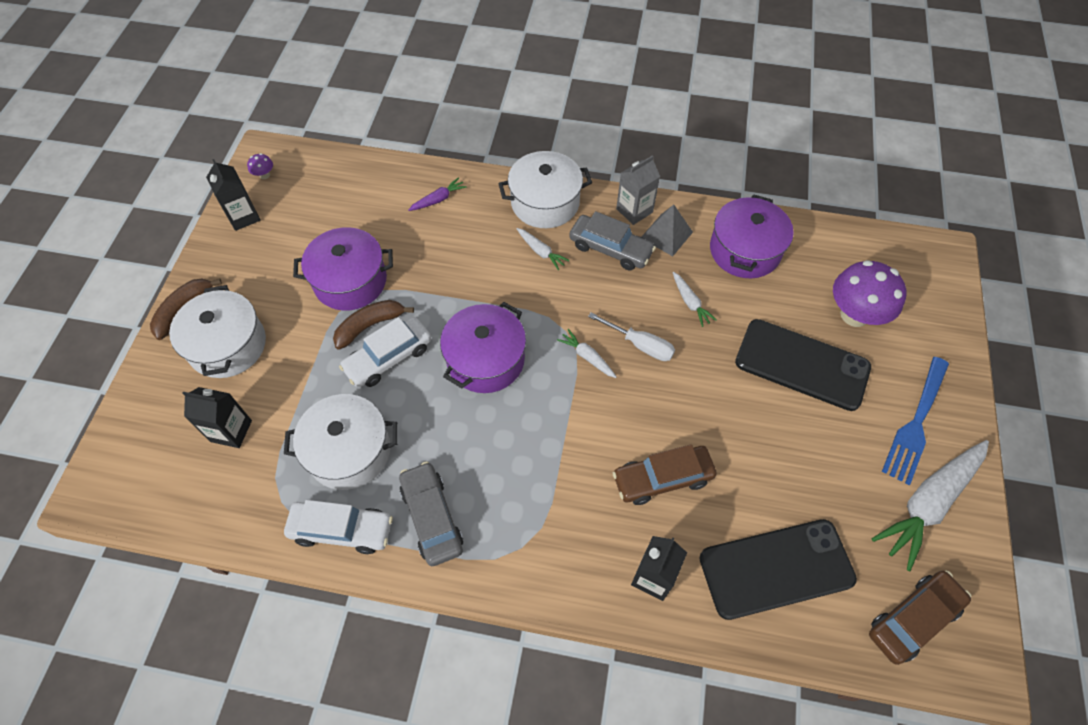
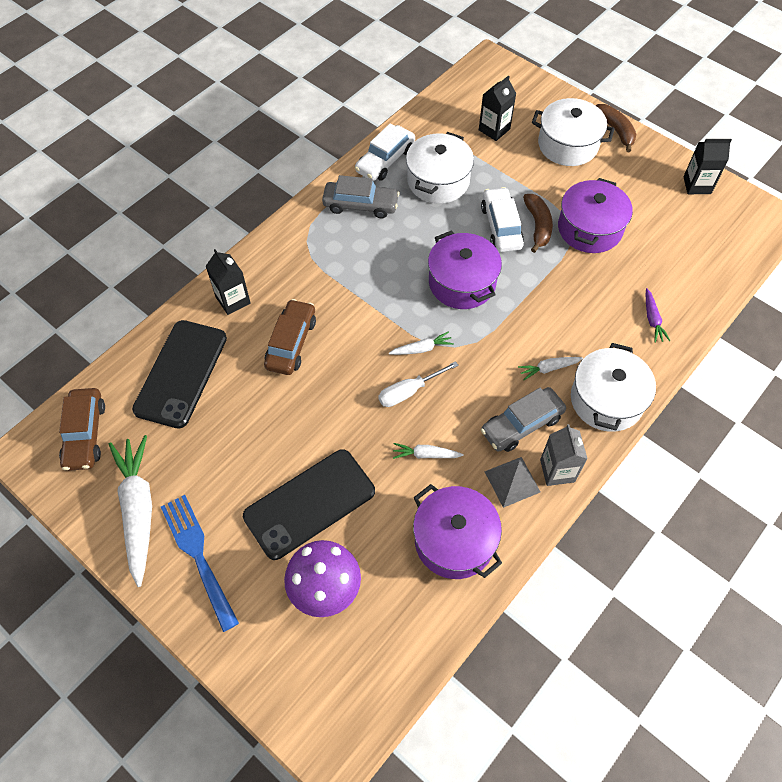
camera: 120 degrees right, 0 degrees up
purple mushroom [247,153,273,179] -> none

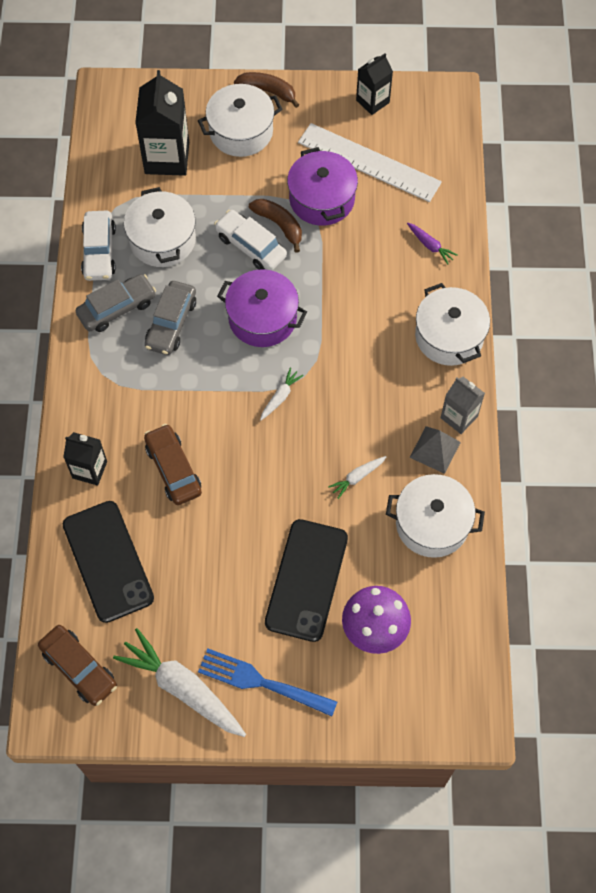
camera: 40 degrees left, 5 degrees up
white screwdriver [378,361,459,407] -> none
purple pot [413,484,502,579] -> white pot [386,474,485,558]
black carton [479,75,516,141] -> black carton [135,70,189,176], size x1.69
grey car [481,387,566,452] -> grey car moved to [145,281,196,355]
white carrot [518,357,583,380] -> none
none -> white ruler [298,123,442,202]

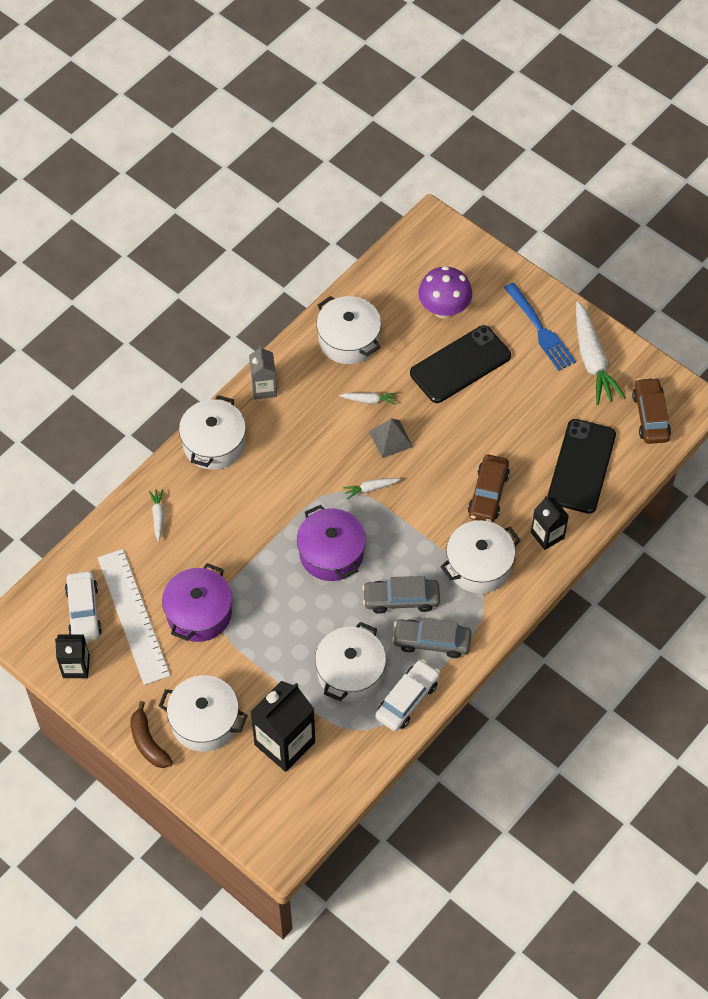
camera: 140 degrees left, 5 degrees down
grey car [145,281,196,355] -> grey car turned 150 degrees counterclockwise [362,576,440,614]
white car [214,210,287,271] -> white car moved to [65,571,102,642]
brown banana [249,199,302,253] -> none
purple carrot [407,223,458,264] -> white carrot [149,489,164,542]
grey pyramid [409,426,461,474] -> grey pyramid moved to [369,418,413,458]
none -> white pot [440,520,521,593]

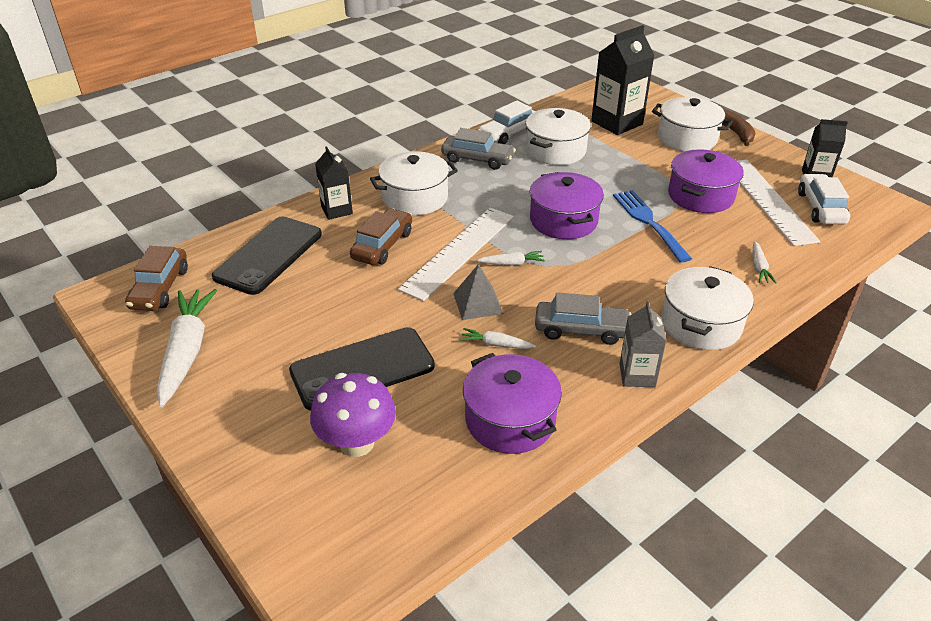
camera: 170 degrees left, 20 degrees down
white pot [316,296,381,364] -> purple pot [463,353,562,454]
grey car [362,576,440,614] -> grey car moved to [535,292,632,345]
blue fork [504,282,576,371] -> blue fork moved to [613,190,692,263]
none -> white ruler [398,207,514,301]

